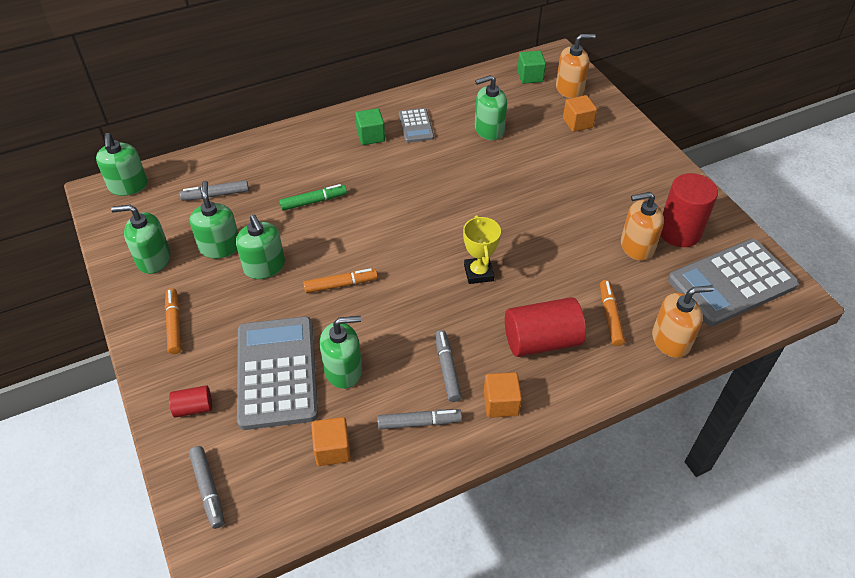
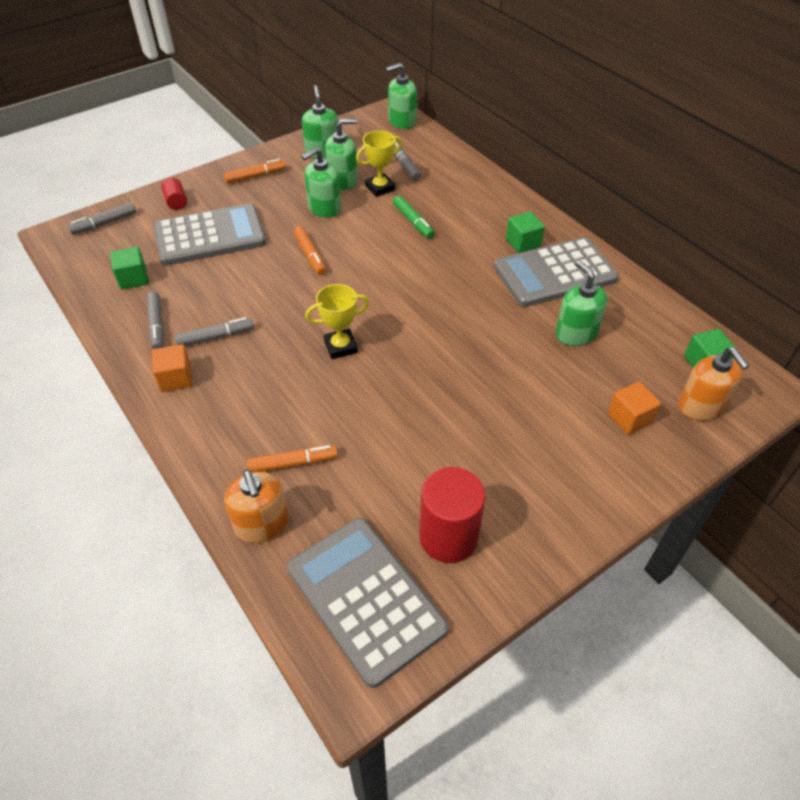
camera: 80 degrees right, 0 degrees up
orange cube [311,417,351,466] -> green cube [110,246,149,290]
green soap dispenser [320,316,362,389] -> none
grey calculator [399,108,434,143] -> grey calculator [494,237,619,307], size x2.01
red cylinder [505,297,586,357] -> none
orange soap dispenser [621,192,664,261] -> none
none -> yellow trophy [356,131,402,197]

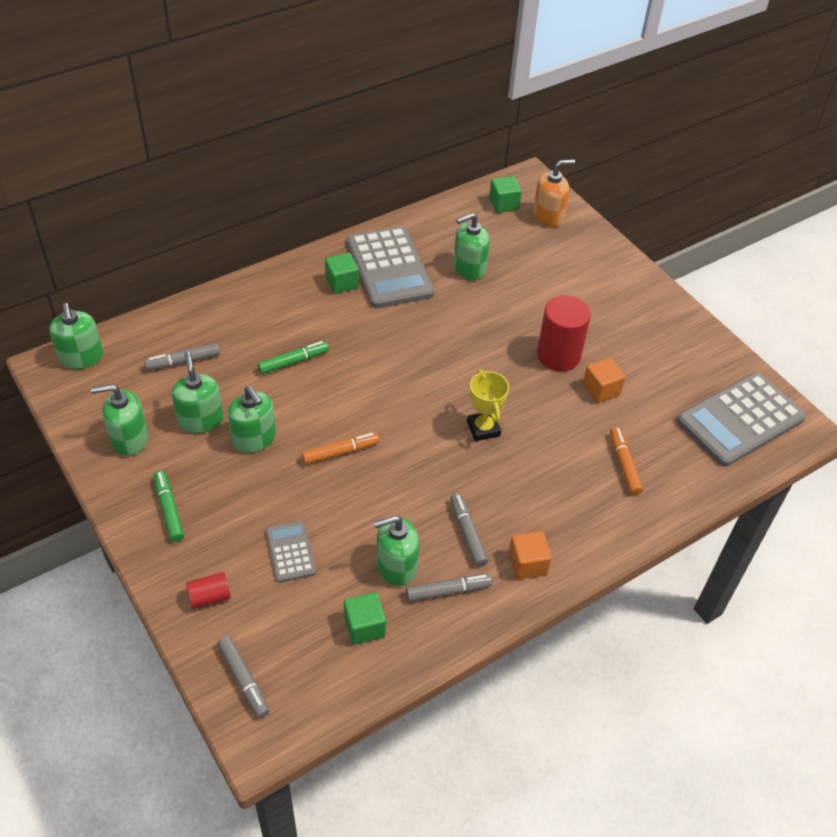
camera: 90 degrees left, 0 degrees up
grey calculator [154,203,266,266] -> grey calculator [266,521,316,583], size x0.50
orange marker [224,159,286,184] -> green marker [154,471,184,542]
orange soap dispenser [224,469,289,543] -> none
yellow trophy [356,131,402,197] -> none
red cylinder [419,467,486,563] -> red cylinder moved to [537,295,591,371]
orange cube [608,382,661,435] -> orange cube moved to [583,358,626,403]
none -> green soap dispenser [374,515,419,586]

